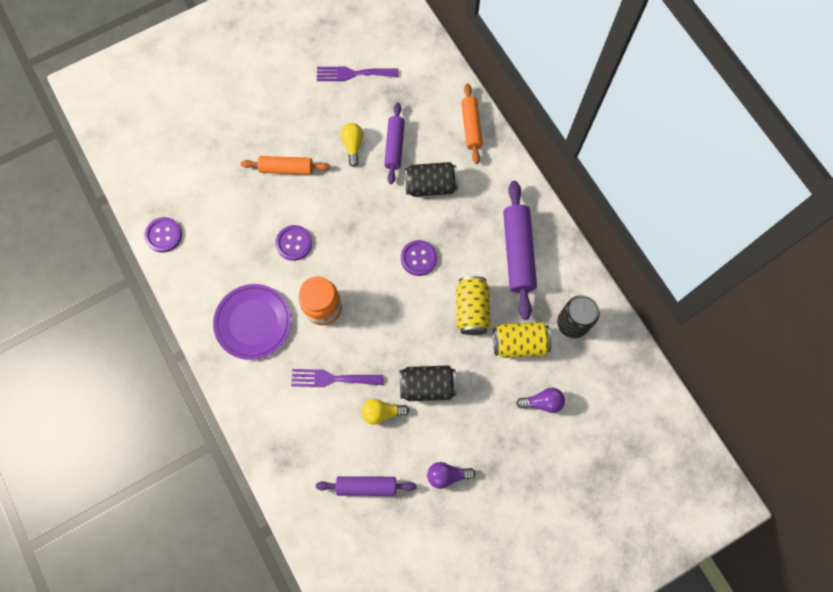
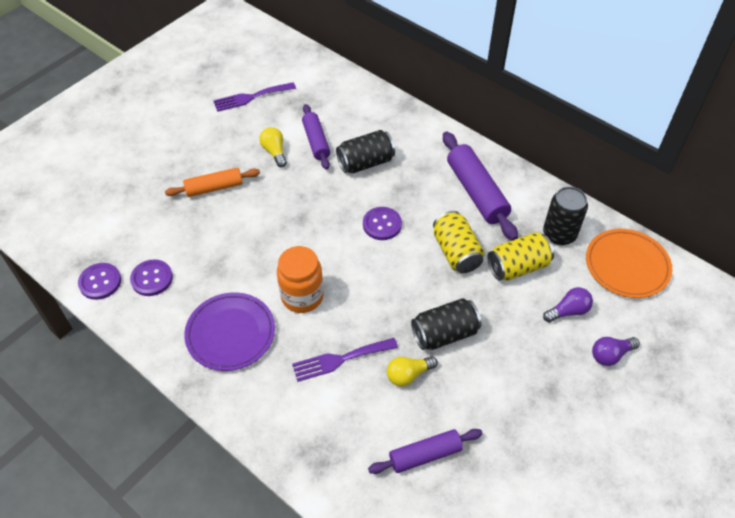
camera: 20 degrees left, 20 degrees down
purple button [275,225,312,261] -> purple button moved to [130,259,173,296]
purple light bulb [427,462,476,489] -> purple light bulb moved to [592,337,640,366]
orange rolling pin [461,84,483,164] -> none
none -> orange plate [586,229,672,298]

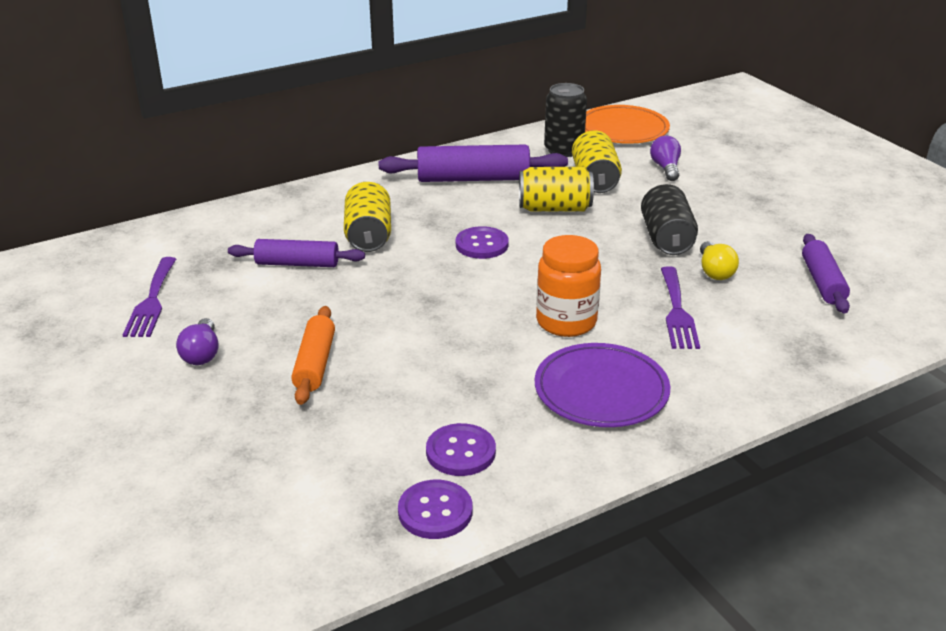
camera: 70 degrees left, 20 degrees down
yellow light bulb [259,127,287,167] -> none
black can [336,130,395,173] -> yellow can [344,182,391,252]
purple light bulb [592,337,640,366] -> purple light bulb moved to [176,318,219,365]

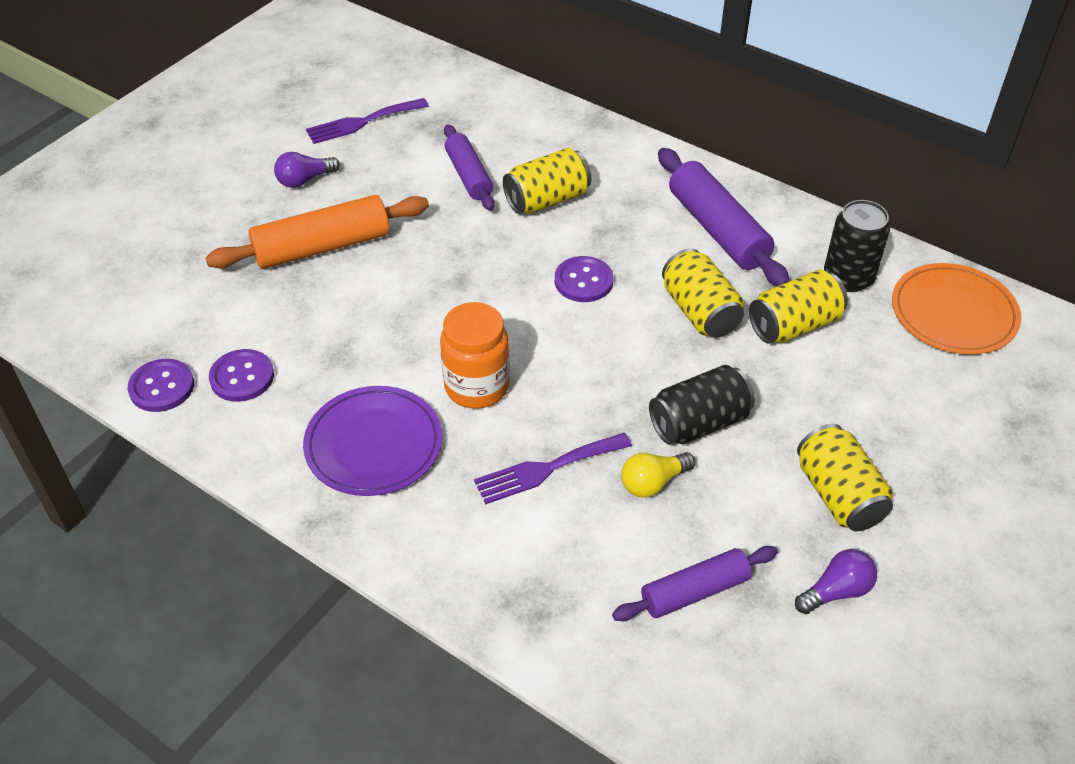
camera: 65 degrees right, 15 degrees up
orange rolling pin [291,306,335,405] -> orange rolling pin [205,195,429,269], size x1.56
purple light bulb [650,135,681,181] -> purple light bulb moved to [795,549,877,614]
none -> yellow can [797,424,893,531]

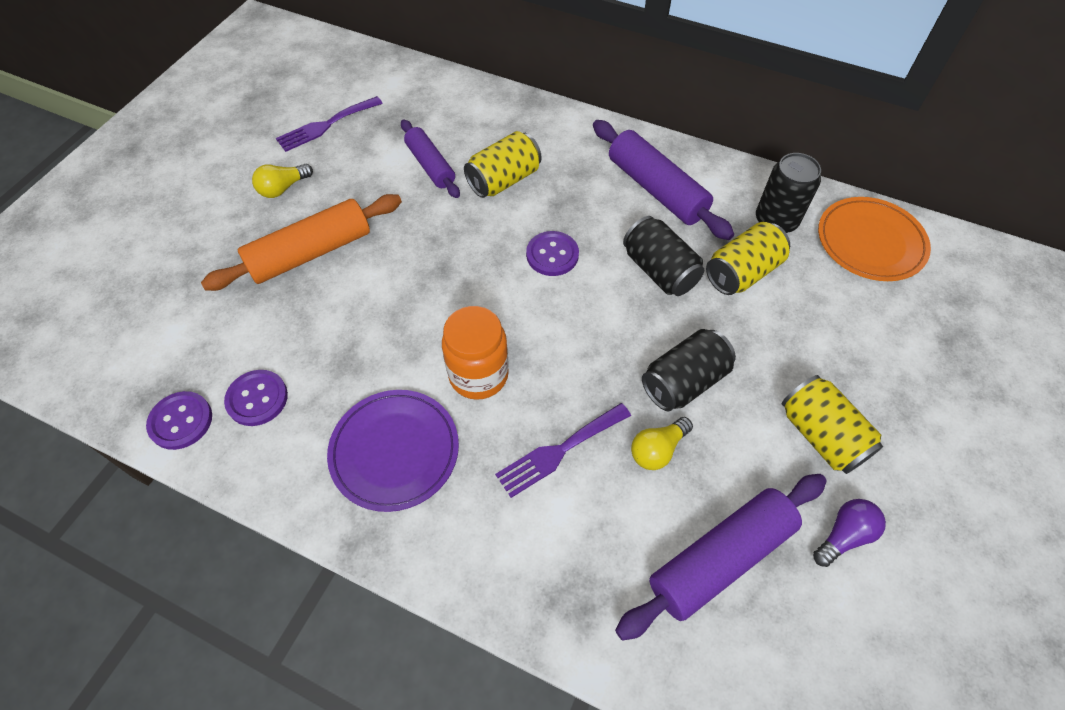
camera: 10 degrees left, 10 degrees up
purple light bulb [274,152,340,188] -> yellow light bulb [252,164,313,198]
purple rolling pin [612,546,778,621] -> purple rolling pin [615,474,826,641], size x1.56
yellow can [662,248,744,338] -> black can [623,216,704,296]

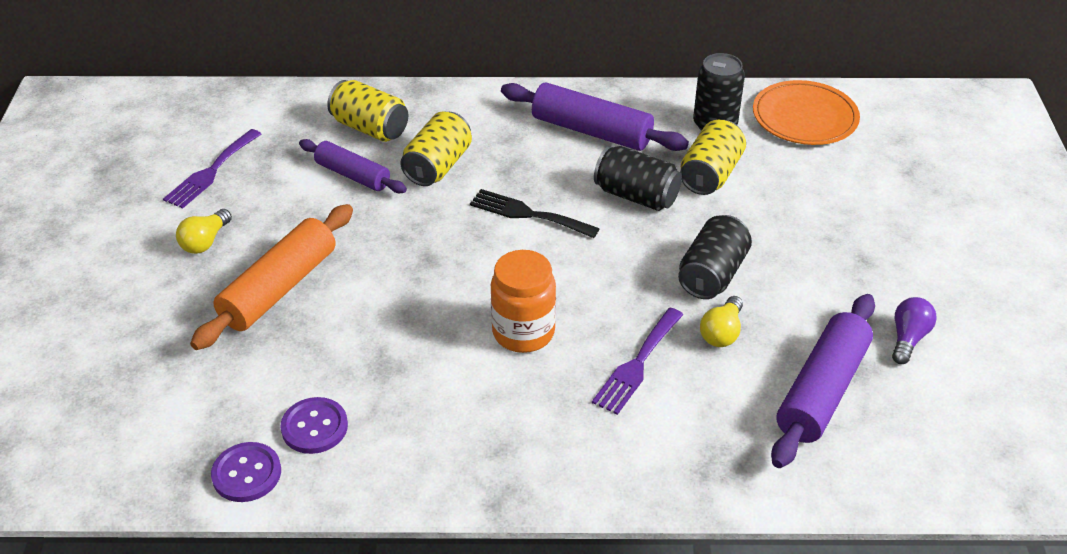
camera: 25 degrees left, 15 degrees down
purple plate [327,390,459,512] -> none
purple button [526,231,579,276] -> black fork [470,189,600,238]
yellow can [782,375,883,474] -> yellow can moved to [327,80,408,142]

